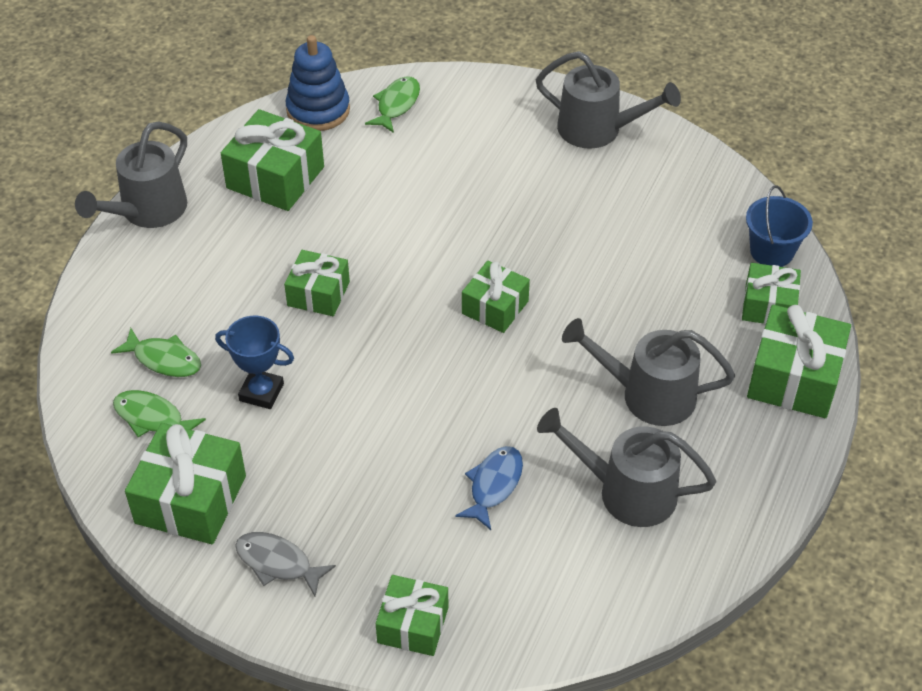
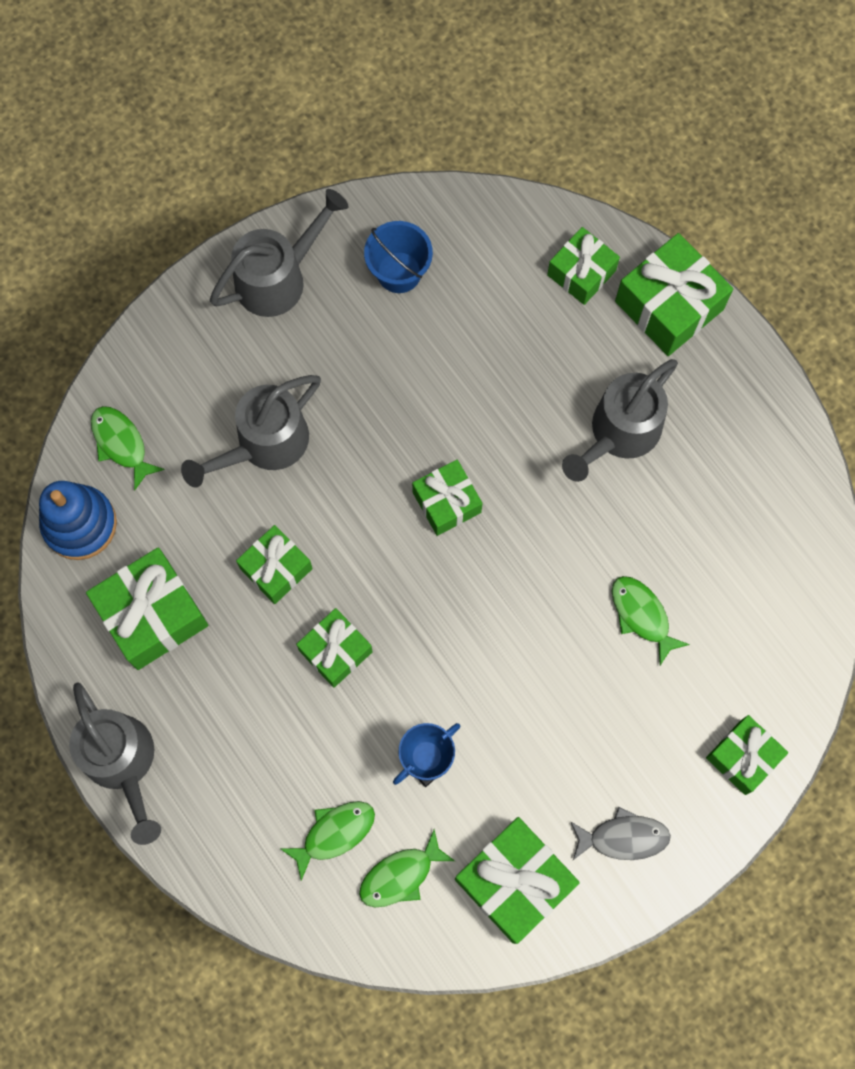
camera: 60 degrees left, 25 degrees up
grey fish [235,532,336,596] -> grey fish turned 150 degrees counterclockwise [570,807,671,860]
blue fish [455,446,523,530] -> green fish [612,576,690,665]
grey watering can [537,408,716,527] -> grey watering can moved to [181,375,321,488]
blue bucket [746,185,813,267] -> blue bucket moved to [364,221,433,293]
none -> green gift [236,525,313,604]

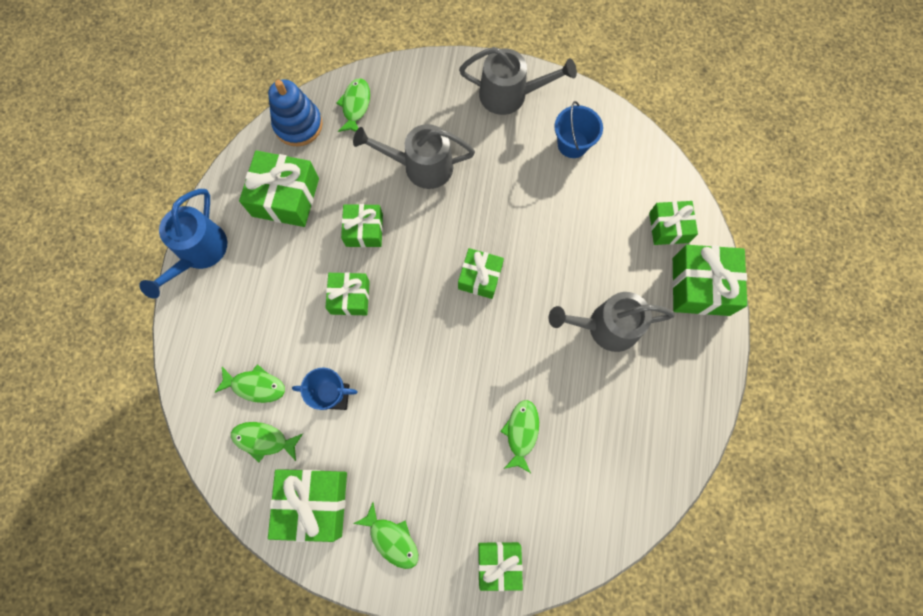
camera: 45 degrees right, 0 degrees up
grey watering can [69,682,161,845] -> blue watering can [139,189,227,299]
grey fish [570,807,671,860] -> green fish [353,503,418,569]

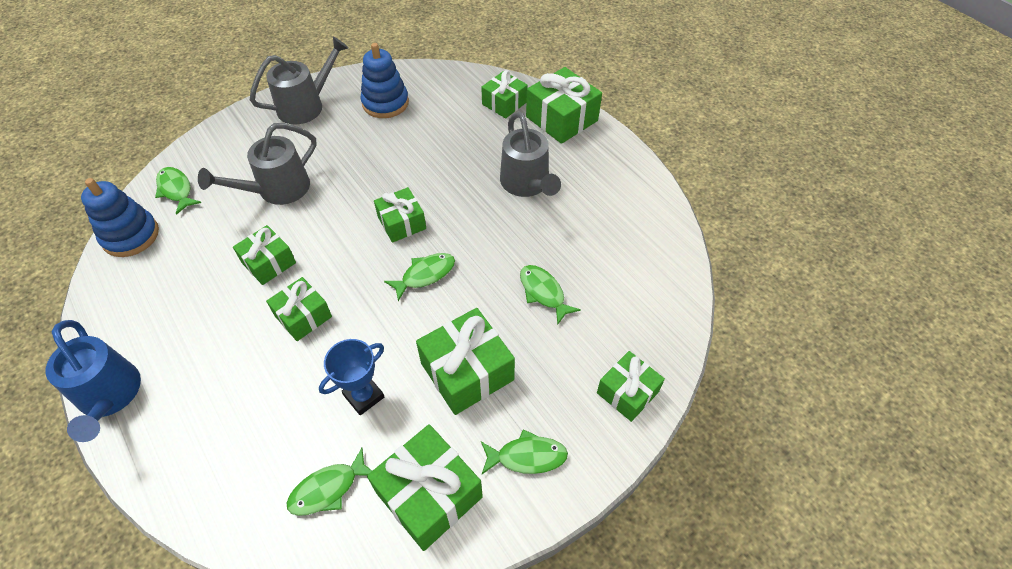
camera: 45 degrees left, 20 degrees down
green fish [214,364,285,403] -> green fish moved to [384,253,455,301]
green gift [239,150,319,227] -> green gift moved to [416,308,515,415]
grey watering can [549,292,675,352] -> grey watering can turned 60 degrees counterclockwise [500,112,561,197]
blue bucket [554,101,603,158] -> blue stacking toy [361,43,409,118]

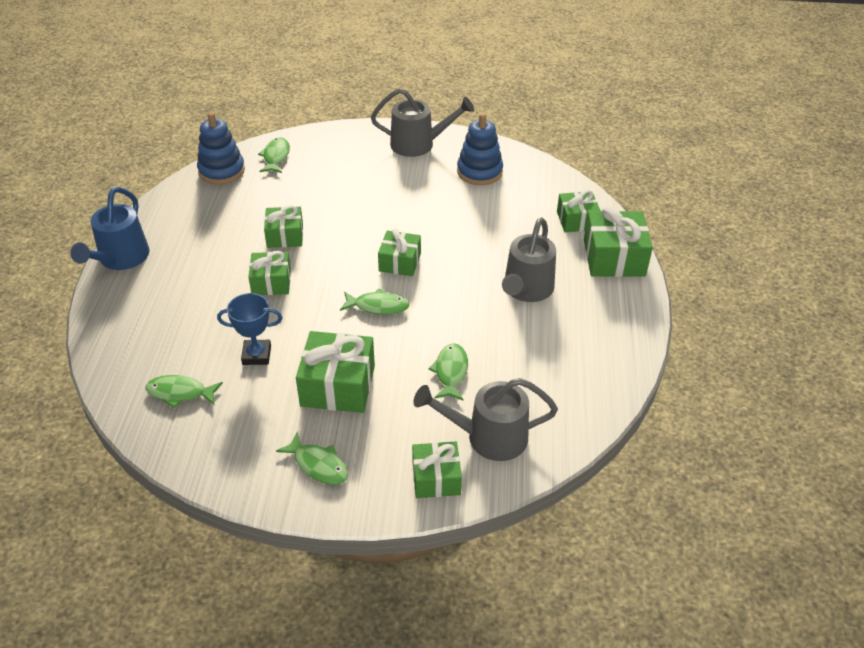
camera: 40 degrees right, 10 degrees down
grey watering can [198,123,317,205] -> grey watering can moved to [413,378,558,461]
green gift [367,424,483,551] -> none

